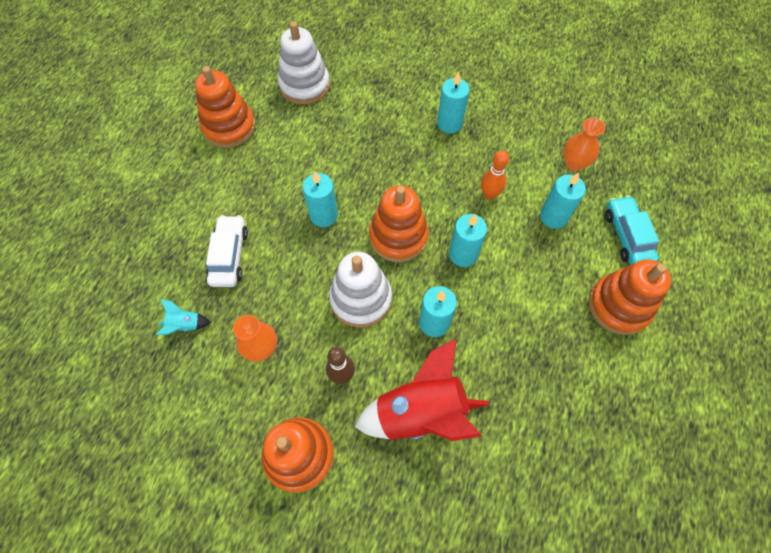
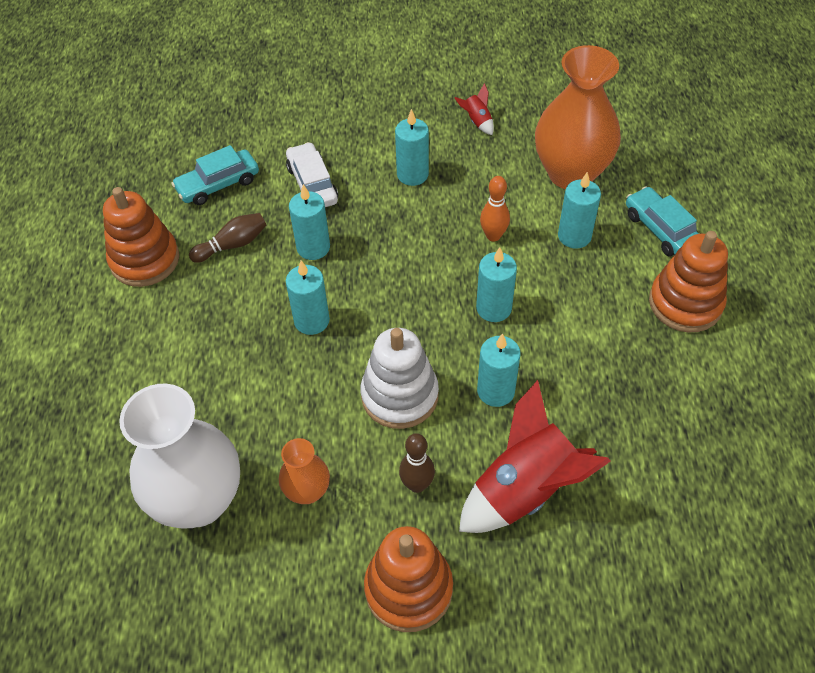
camera: 20 degrees left, 10 degrees down
turquoise rocket [157,299,211,335] -> white vase [119,384,240,529]
white car [206,215,248,287] -> white car moved to [286,142,338,207]
white stacking toy [278,21,330,105] -> turquoise car [171,145,259,205]
orange stacking toy [369,185,429,262] -> none
orange vase [563,118,606,171] -> orange vase [535,45,621,189], size x2.06
none -> brown bowling pin [189,213,266,263]
none -> turquoise candle [289,184,330,260]
none -> red rocket [455,83,494,135]

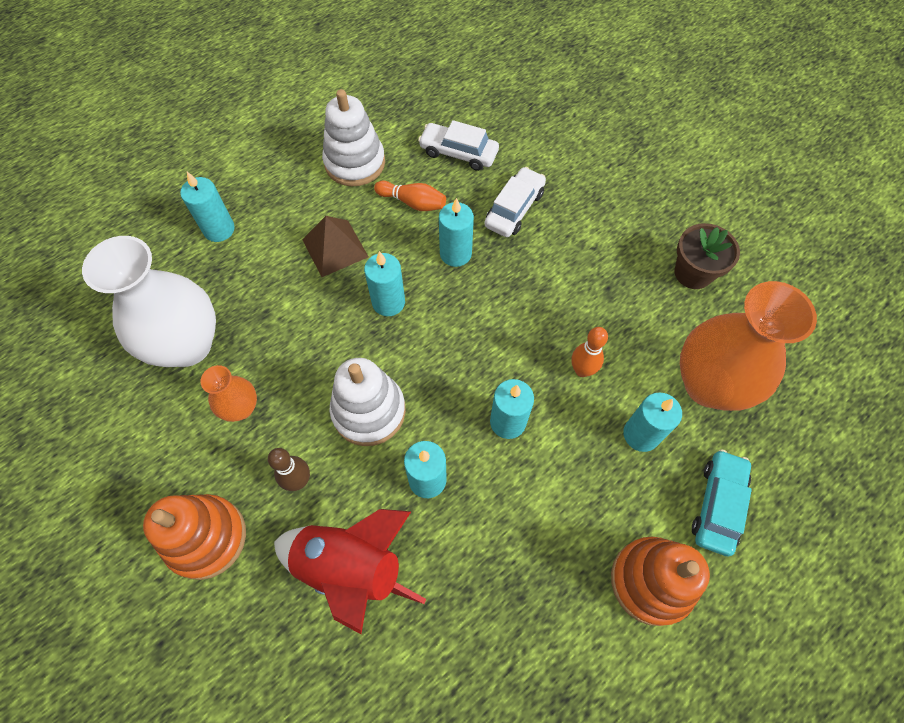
camera: 50 degrees right, 10 degrees up
orange stacking toy [103,187,179,287] -> white stacking toy [322,89,385,186]
turquoise car [171,145,259,205] -> white car [418,120,499,171]
brown bowling pin [189,213,266,263] -> orange bowling pin [374,181,446,211]
turquoise candle [395,109,429,186] -> turquoise candle moved to [180,172,235,242]
red rocket [455,83,494,135] -> brown flower pot [675,223,740,289]
none -> brown pyramid [302,216,368,277]

